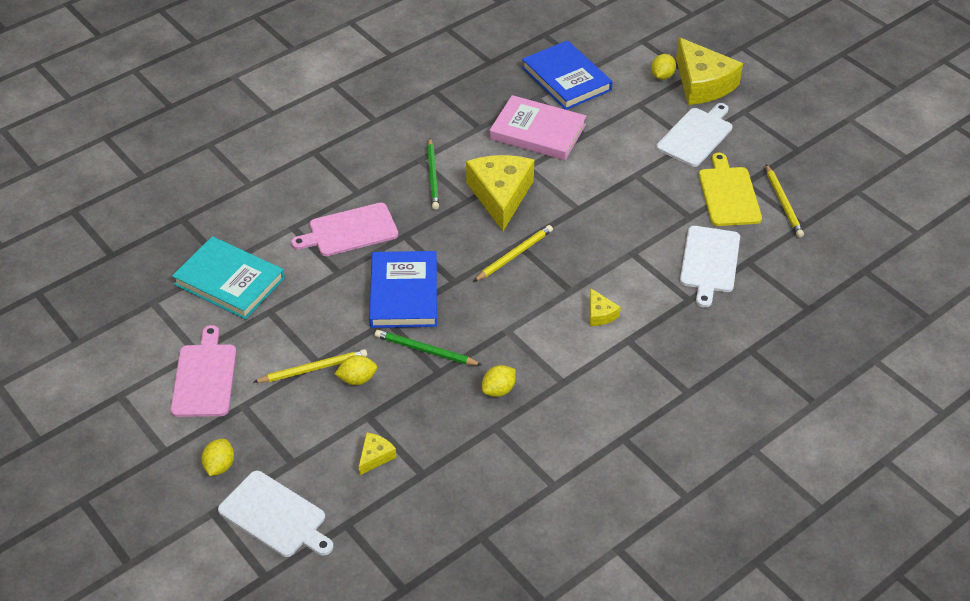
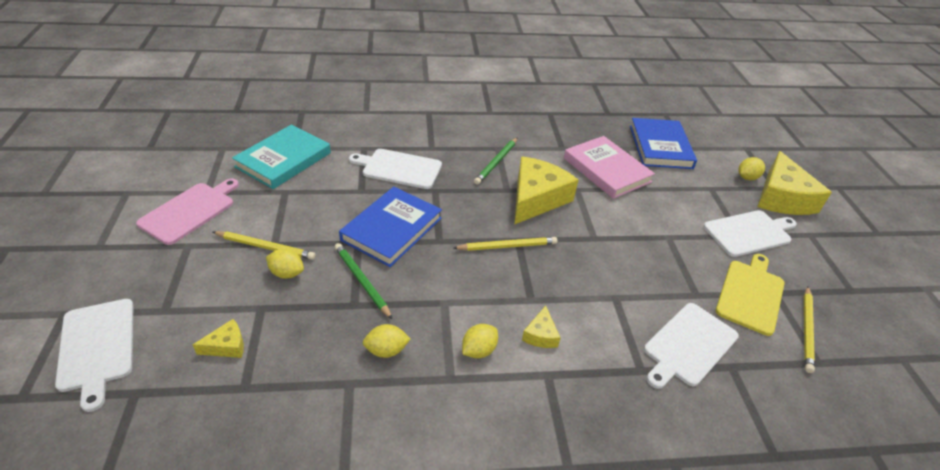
camera: 30 degrees right, 5 degrees down
turquoise book [172,236,285,319] -> turquoise book turned 60 degrees clockwise [232,124,331,189]
yellow lemon [202,439,234,476] -> yellow lemon moved to [462,324,498,359]
pink cutting board [291,203,399,256] -> white cutting board [349,149,442,189]

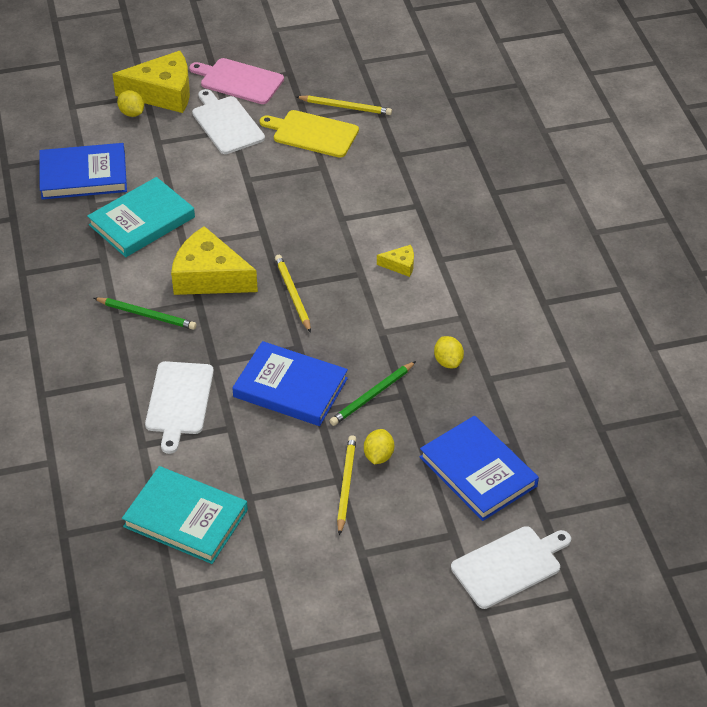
camera: 95 degrees left, 5 degrees up
pink cutting board [136,179,239,245] -> pink cutting board moved to [189,58,284,104]
yellow cheese [193,319,244,358] -> blue book [420,416,539,521]
yellow lemon [462,324,498,359] -> none
pink book [564,136,655,199] -> turquoise book [87,177,195,257]
white cutting board [644,303,739,389] -> none

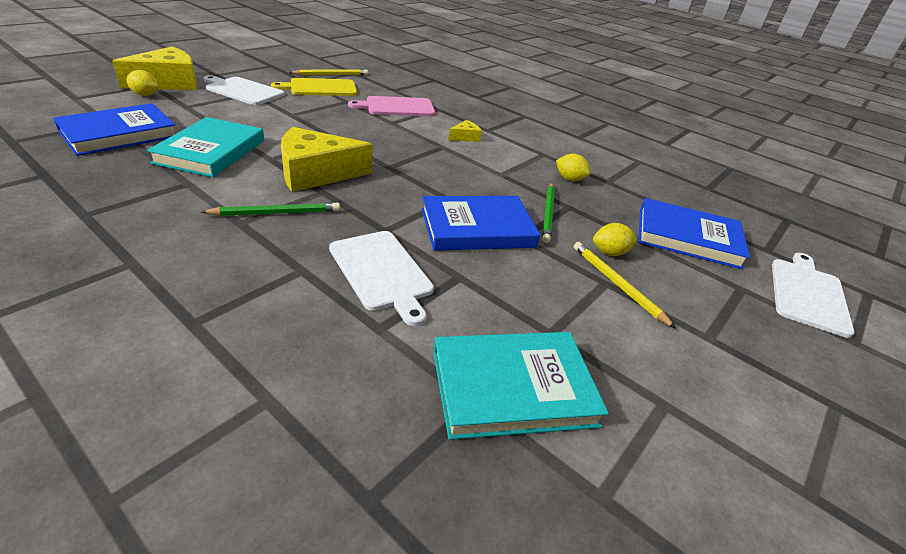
camera: 40 degrees left, 10 degrees down
pink cutting board [189,58,284,104] -> pink cutting board moved to [348,96,435,116]
yellow pencil [275,255,311,333] -> none
yellow lemon [364,429,394,464] -> yellow lemon turned 75 degrees counterclockwise [593,223,638,256]

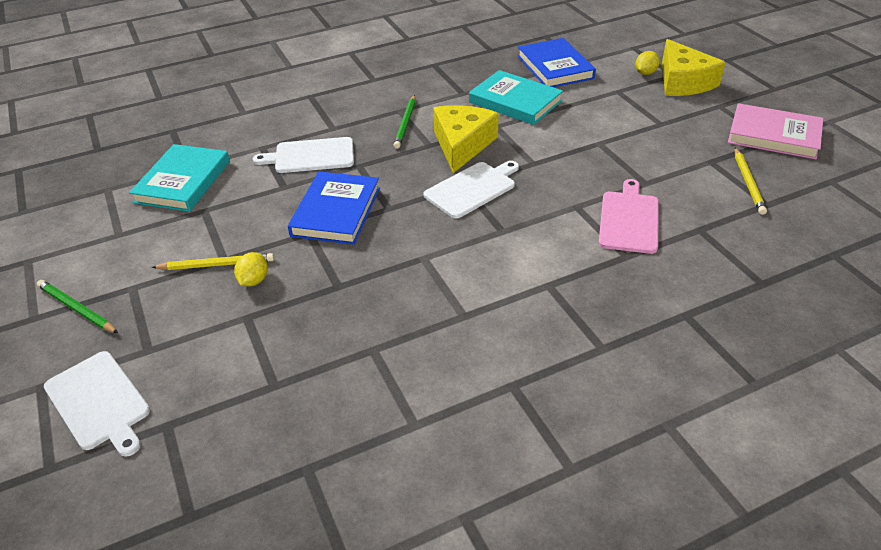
camera: 120 degrees right, 5 degrees up
white cutting board [203,75,285,105] -> white cutting board moved to [424,161,519,218]
yellow cutting board [271,78,357,96] -> none
yellow cheese [449,120,482,142] -> none
green pencil [542,183,555,243] -> green pencil moved to [37,280,118,333]
yellow lemon [556,154,591,181] -> none
blue book [638,198,750,270] -> none
none -> pink book [728,103,823,159]

